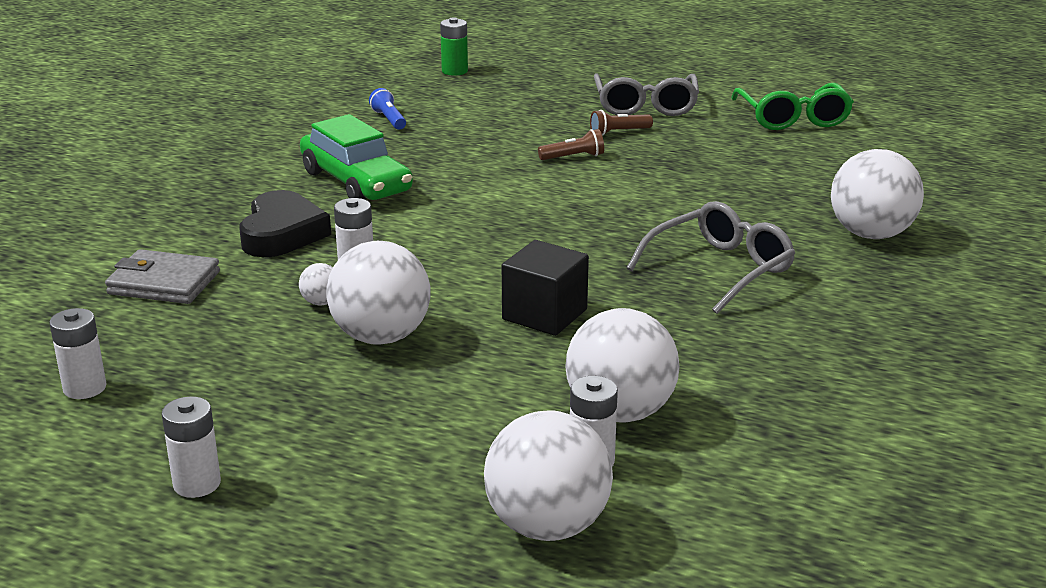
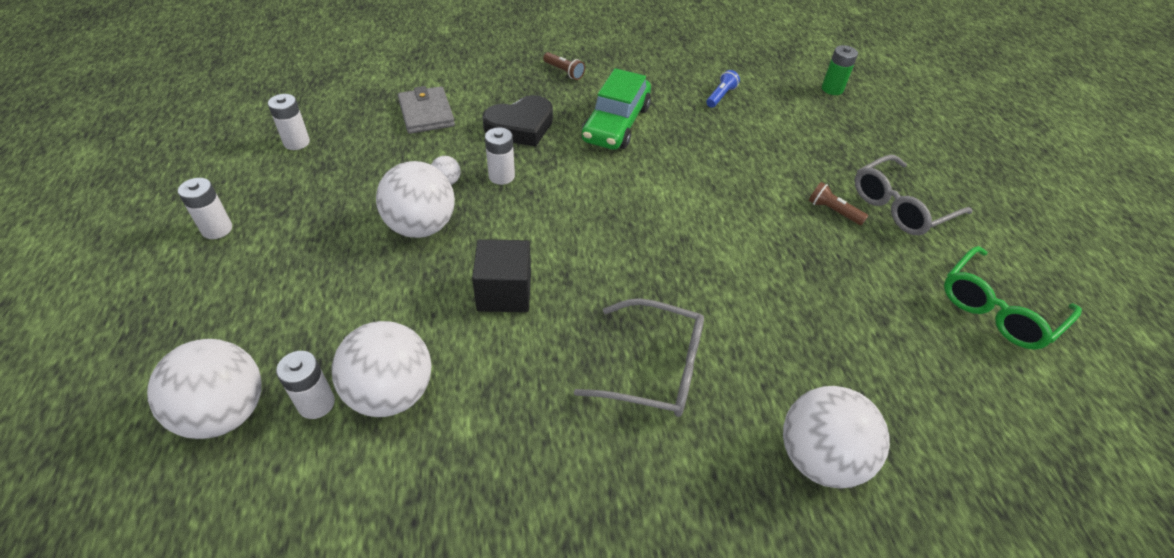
camera: 55 degrees right, 20 degrees up
brown flashlight [538,129,604,160] -> brown flashlight moved to [543,52,585,80]

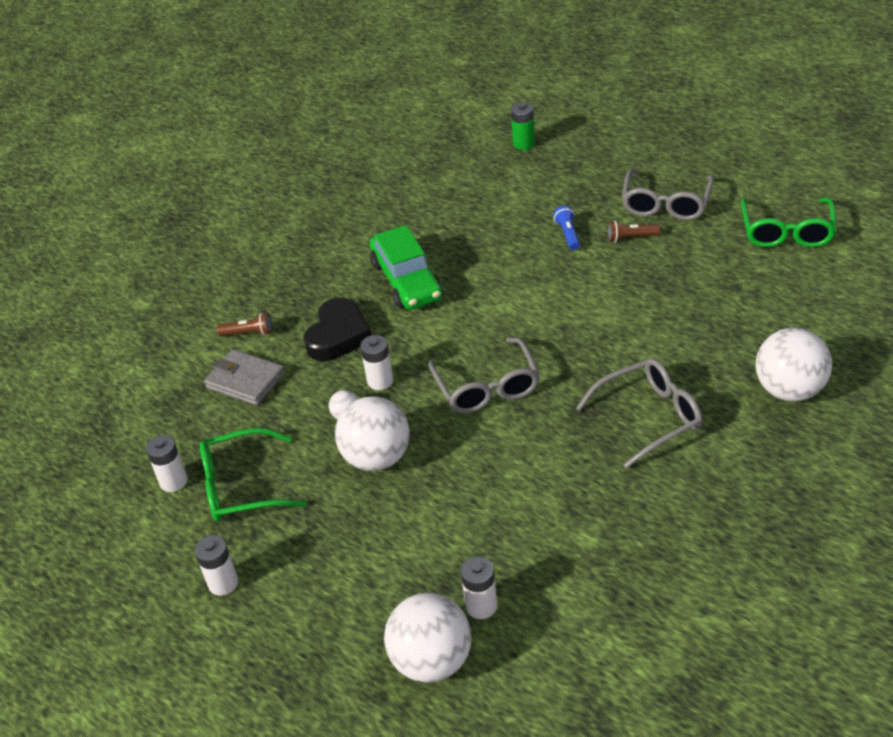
camera: 35 degrees left, 5 degrees down
white ball [332,321,432,417] -> none
black cube [472,239,531,312] -> none
brown flashlight [543,52,585,80] -> brown flashlight moved to [217,313,272,336]
blue flashlight [706,70,740,108] -> blue flashlight moved to [553,206,580,250]
none -> green glasses [200,428,306,522]
none -> grey glasses [428,337,540,413]

